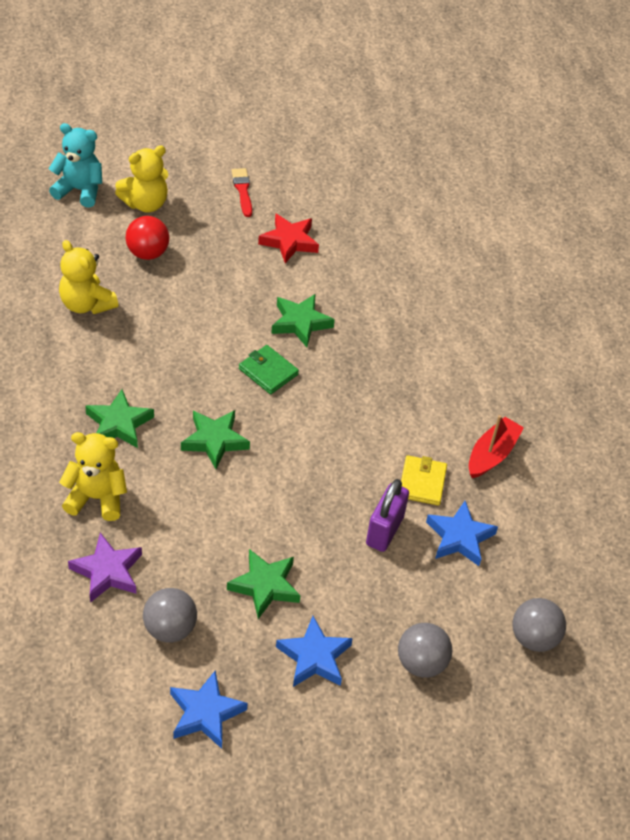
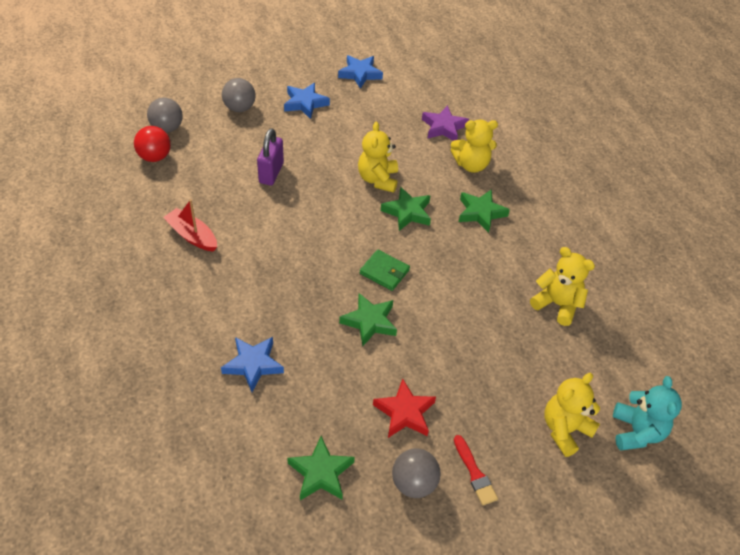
camera: 170 degrees right, 0 degrees up
turquoise teddy bear [49,123,102,208] -> turquoise teddy bear turned 90 degrees counterclockwise [613,376,682,451]
red ball [125,216,170,260] -> red ball moved to [134,126,171,162]
grey ball [143,588,197,642] -> grey ball moved to [392,449,440,498]
green star [227,549,301,619] -> green star moved to [287,436,355,500]
yellow wallet [401,455,447,506] -> none
blue star [426,501,498,566] -> blue star moved to [221,337,284,392]
red boat [469,415,524,478] -> red boat turned 105 degrees clockwise [163,199,217,252]
none -> yellow teddy bear [358,122,398,193]

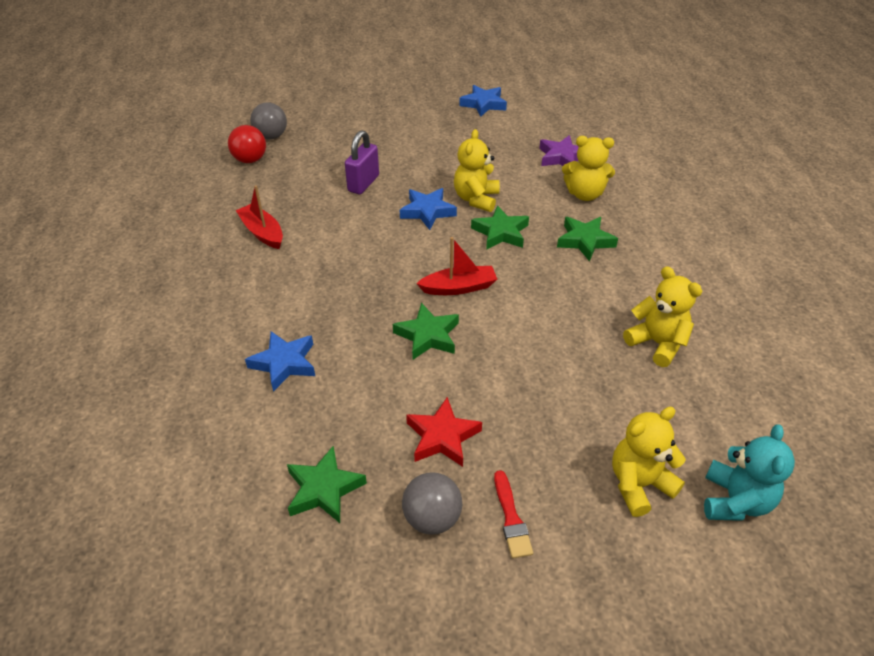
camera: 15 degrees right, 5 degrees down
grey ball [222,78,256,112] -> none
blue star [284,83,330,119] -> blue star moved to [400,188,457,230]
green wallet [360,249,410,291] -> red boat [416,237,497,295]

